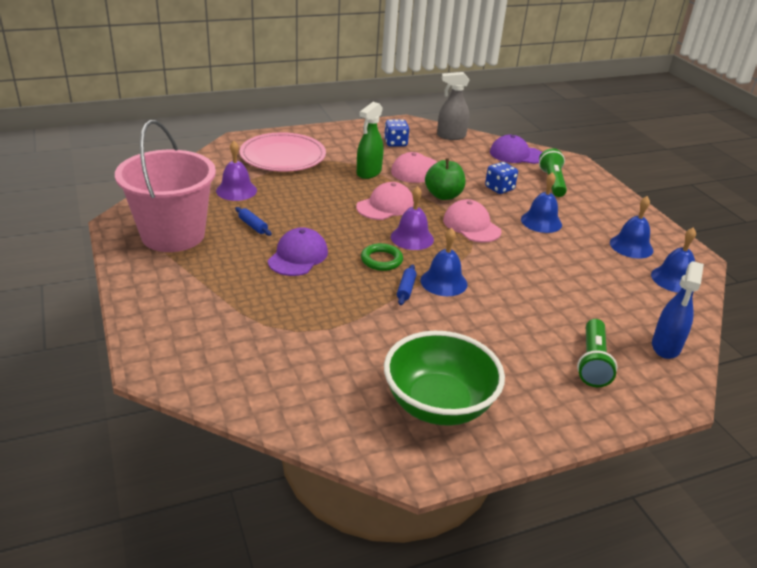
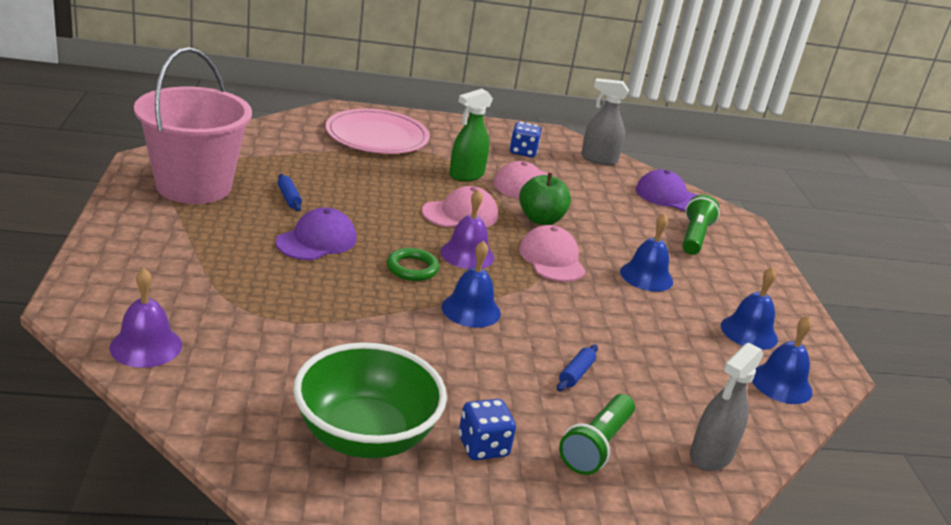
camera: 15 degrees right, 5 degrees down
purple bell [216,141,257,201] -> purple bell moved to [109,268,182,368]
blue rolling pin [397,264,417,305] -> blue rolling pin moved to [557,344,598,391]
blue dice [485,162,518,194] -> blue dice moved to [459,399,516,460]
blue spray bottle [652,261,704,359] -> grey spray bottle [690,343,763,471]

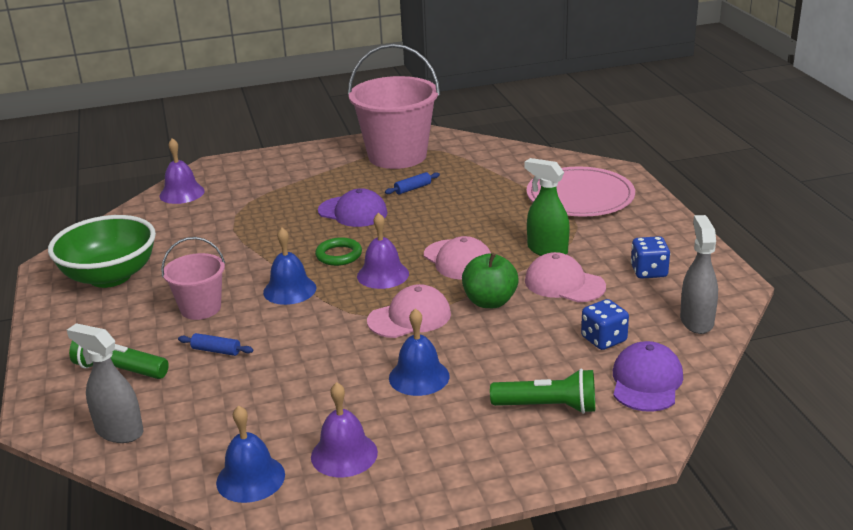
camera: 85 degrees right, 0 degrees up
blue dice [459,399,516,460] -> blue dice moved to [581,299,629,350]
blue bell [721,267,778,350] -> purple bell [311,382,378,477]
none -> pink bucket [161,237,225,320]

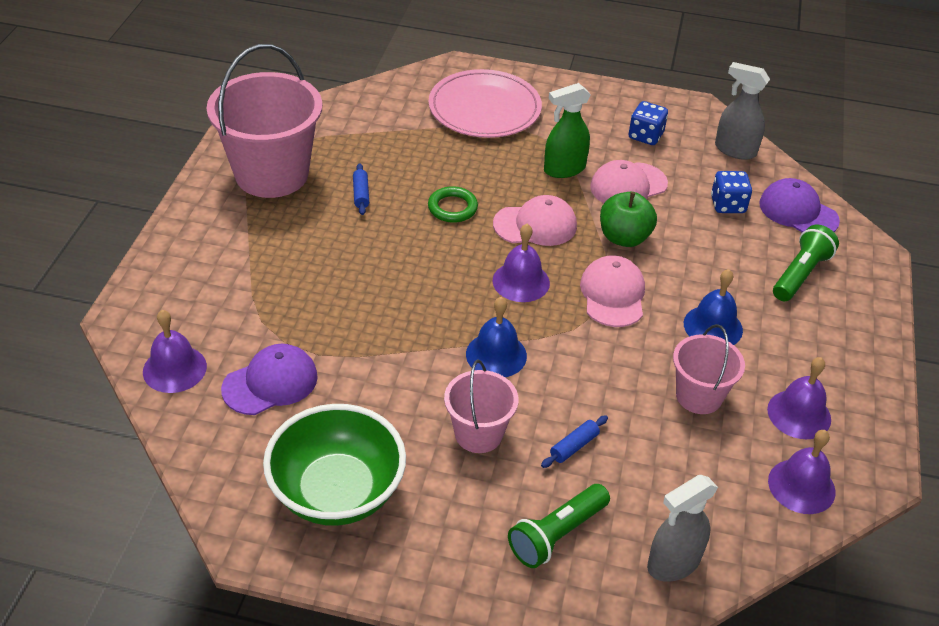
camera: 65 degrees left, 15 degrees up
blue bell [216,405,285,503] -> purple bell [768,430,836,514]
green ring [315,237,362,266] -> green ring moved to [428,186,478,223]
purple cap [318,188,388,227] -> purple cap moved to [221,344,318,415]
none -> pink bucket [673,324,745,414]

